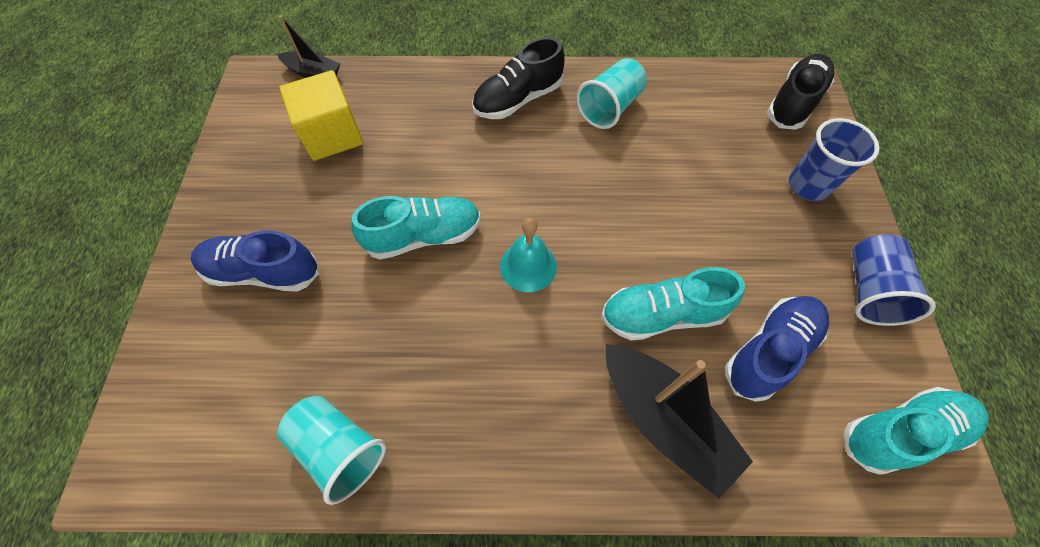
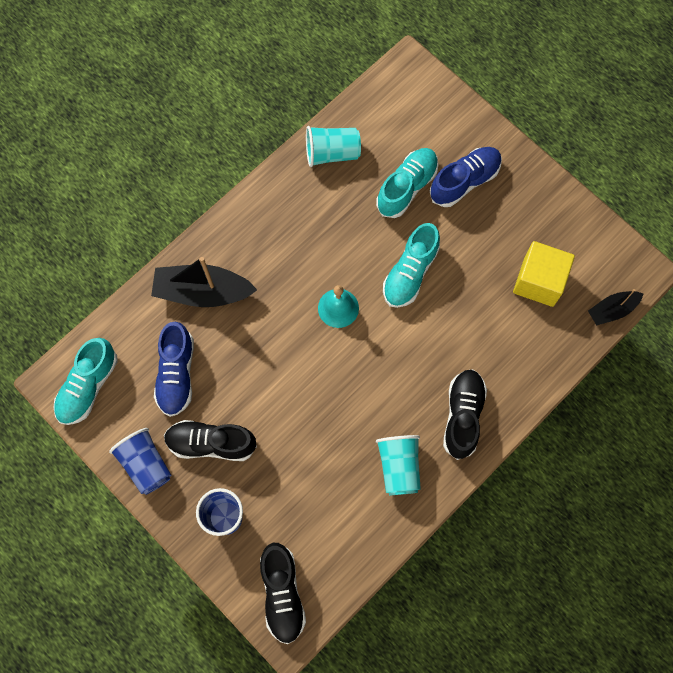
camera: 135 degrees right, 10 degrees up
turquoise shoe [601,267,745,341] -> turquoise shoe moved to [376,148,438,218]
none -> black shoe [164,420,257,461]

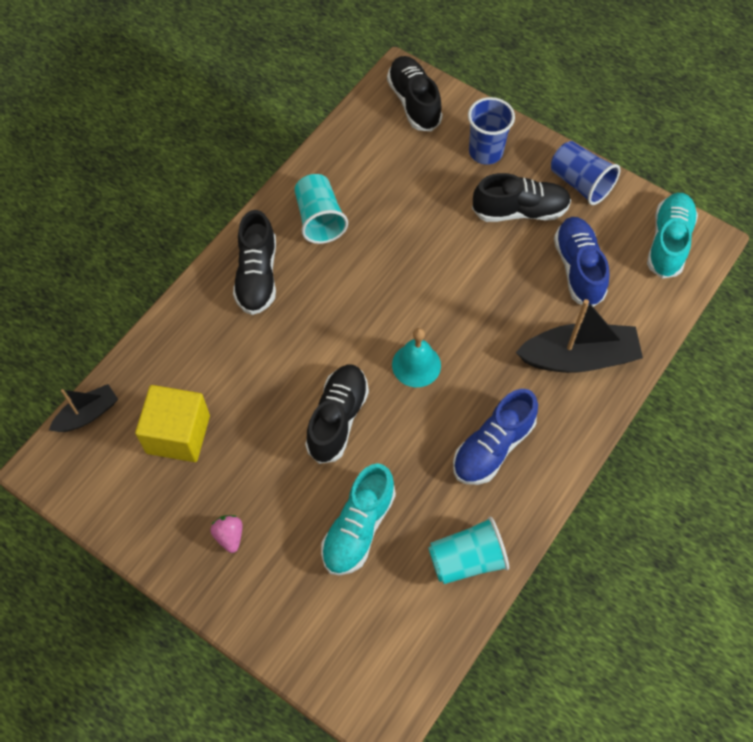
camera: 170 degrees right, 10 degrees down
turquoise shoe [383,223,440,308] -> black shoe [305,364,369,464]
blue shoe [430,147,502,207] -> blue shoe moved to [453,389,538,485]
none -> pink strawberry [210,515,243,553]

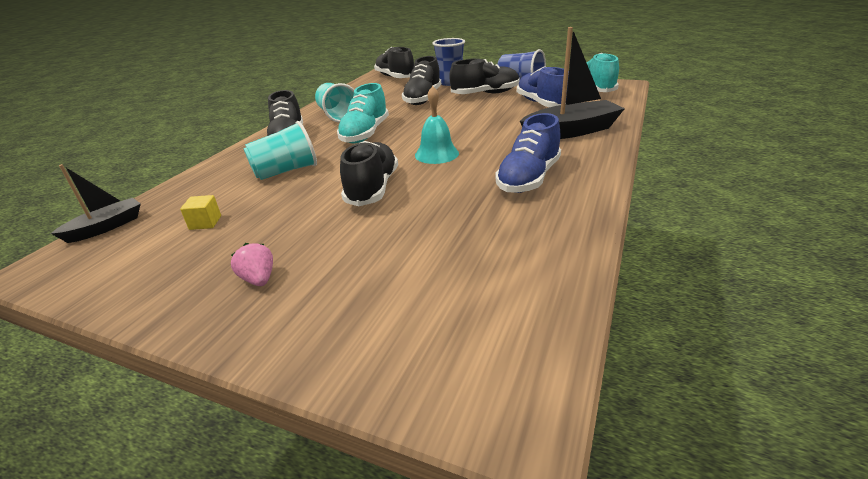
camera: 10 degrees left, 30 degrees down
yellow cube [135,385,210,462] -> yellow cube [180,195,221,230], size x0.43
turquoise shoe [321,463,396,576] -> turquoise shoe moved to [337,83,389,144]
turquoise cup [428,516,509,584] -> turquoise cup moved to [244,121,317,180]
none -> black shoe [402,56,441,105]

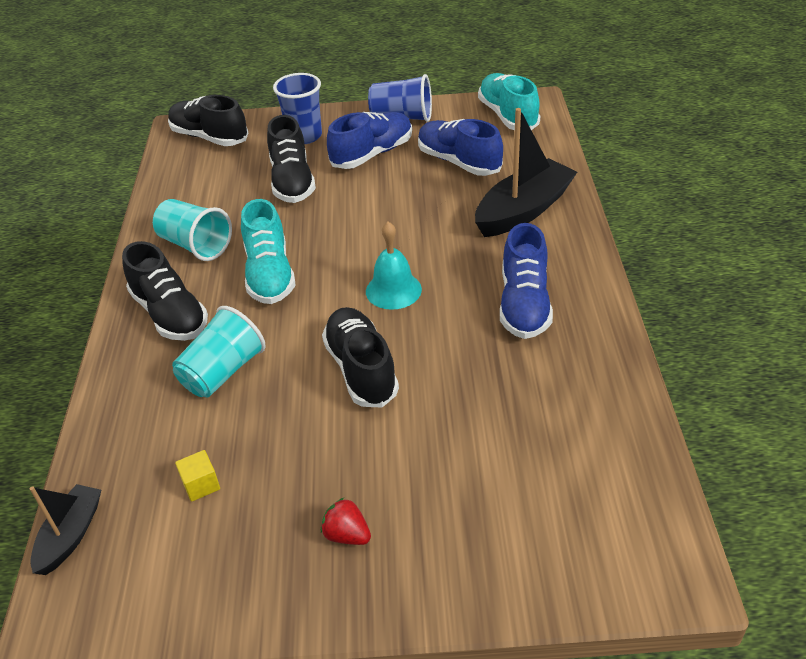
camera: 25 degrees left, 10 degrees up
pink strawberry [231,243,273,286] -> red strawberry [321,498,371,545]
black shoe [449,59,520,94] -> blue shoe [327,112,412,169]

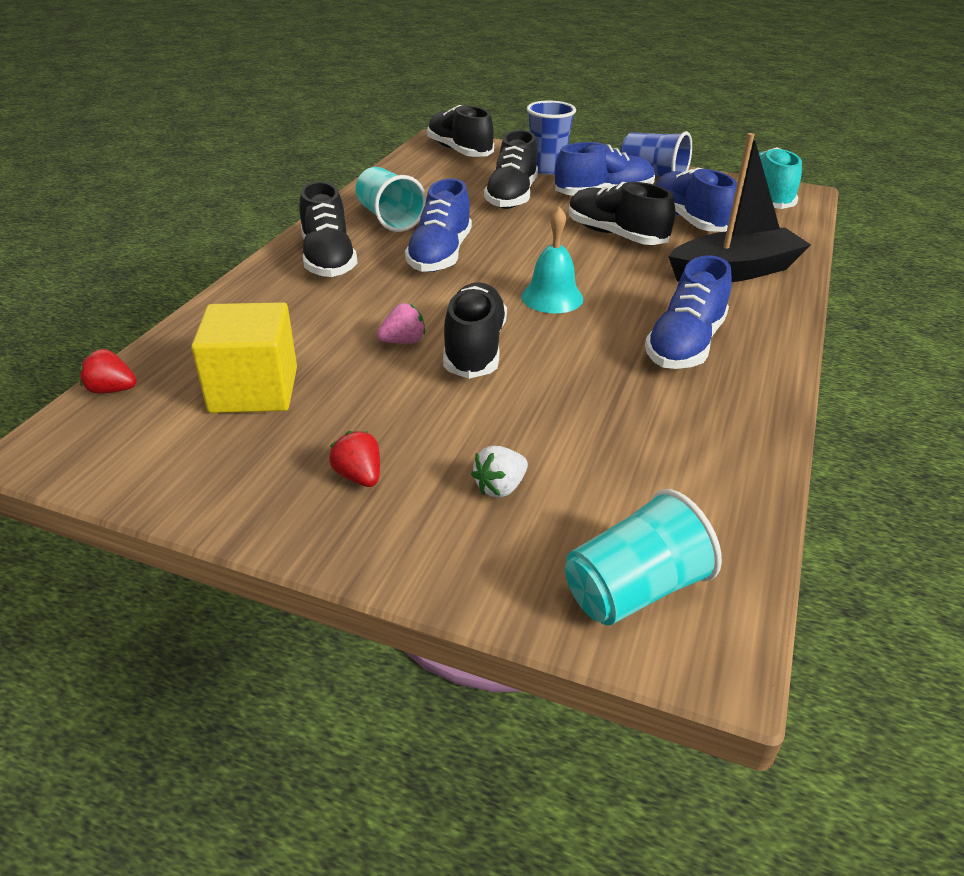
camera: 20 degrees right, 5 degrees down
black boat [30,484,101,575] -> red strawberry [79,349,137,394]
turquoise cup [172,306,266,397] -> turquoise cup moved to [565,489,722,625]
yellow cube [175,450,220,502] -> yellow cube [191,302,297,413], size x2.32
turquoise shoe [241,199,296,304] -> blue shoe [405,178,472,272]
none -> pink strawberry [377,303,425,344]
none -> white strawberry [471,446,528,498]
none -> black shoe [569,182,675,245]

